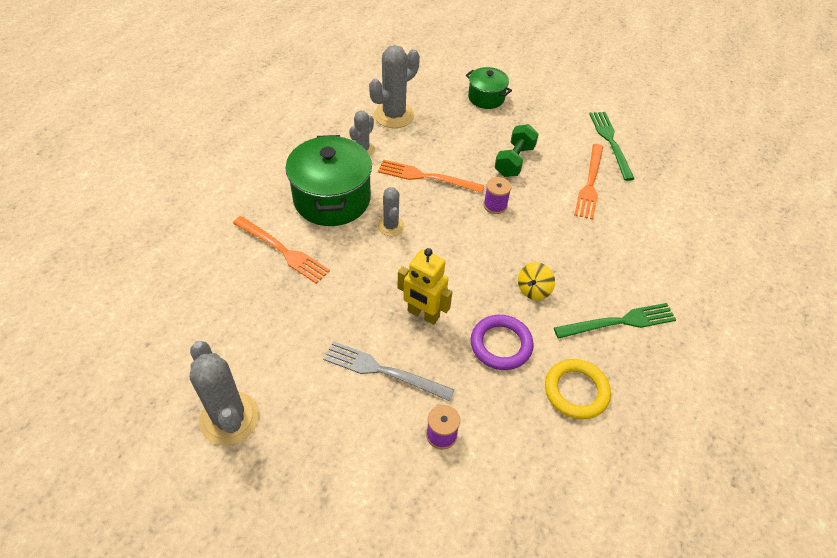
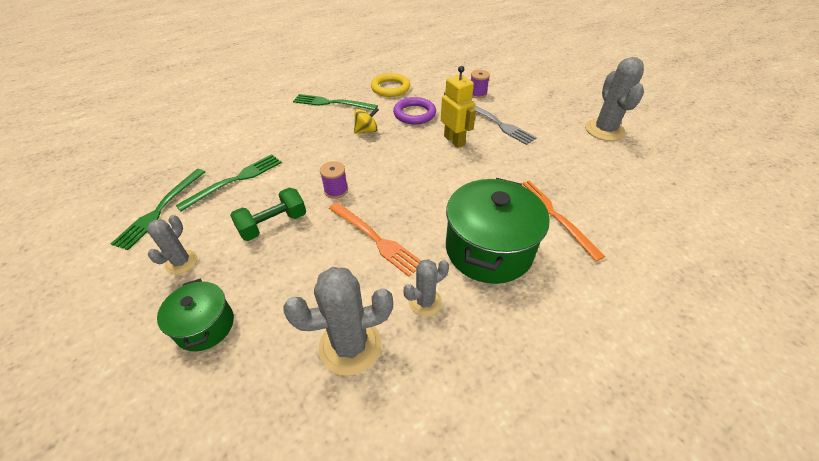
camera: 150 degrees left, 5 degrees down
grey cactus [377,187,405,236] -> grey cactus moved to [147,215,198,274]
orange fork [574,144,603,220] -> green fork [175,154,282,211]

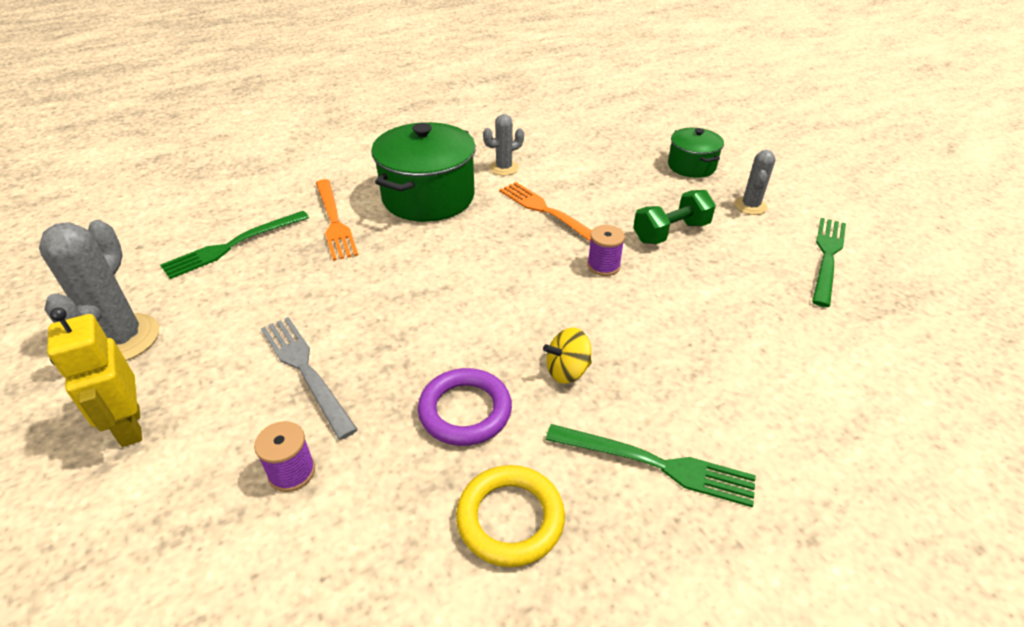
camera: 175 degrees left, 5 degrees down
green fork [175,154,282,211] -> green fork moved to [160,211,309,279]
grey cactus [283,267,393,376] -> none
yellow robot [441,66,476,148] -> yellow robot moved to [47,308,142,447]

